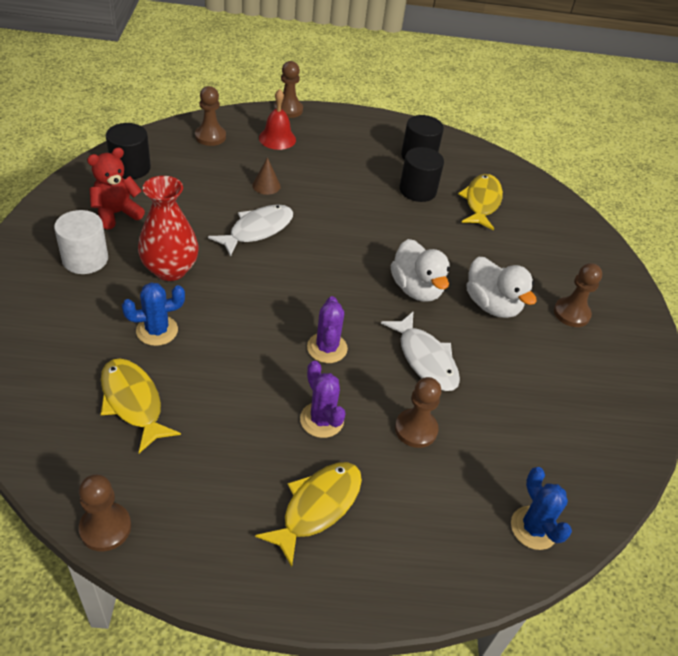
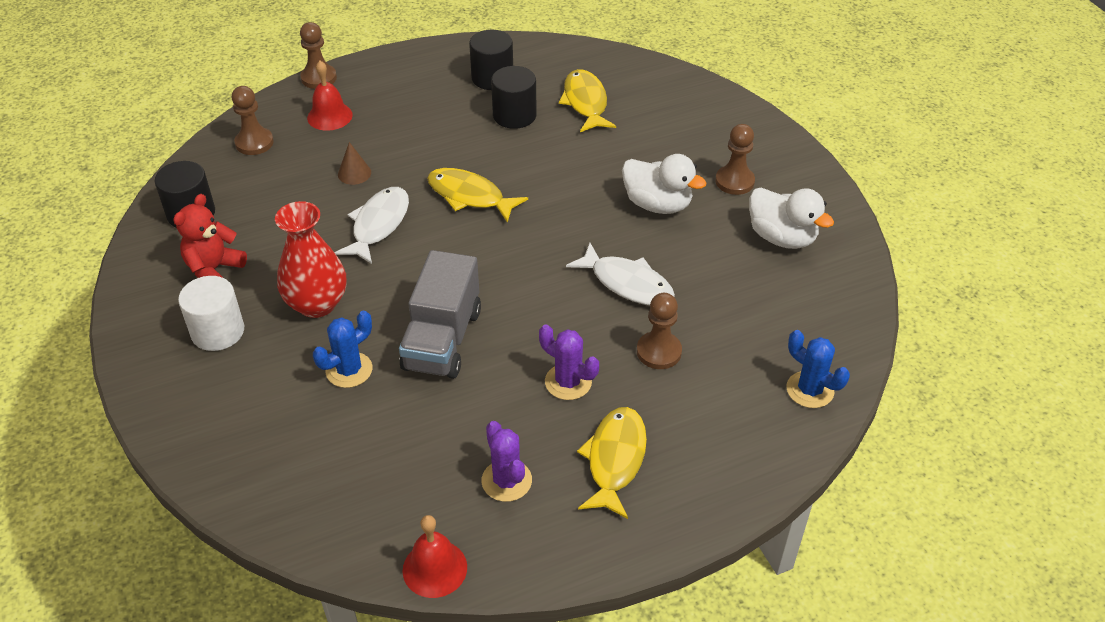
camera: 20 degrees left, 0 degrees up
brown pawn [79,474,131,551] -> red bell [403,515,467,598]
yellow fish [101,358,181,453] -> yellow fish moved to [427,168,528,223]
purple cactus [307,296,348,363] -> purple cactus moved to [481,421,532,502]
white duck [391,239,450,302] -> white duck moved to [749,188,834,249]
none -> grey truck [399,250,481,379]

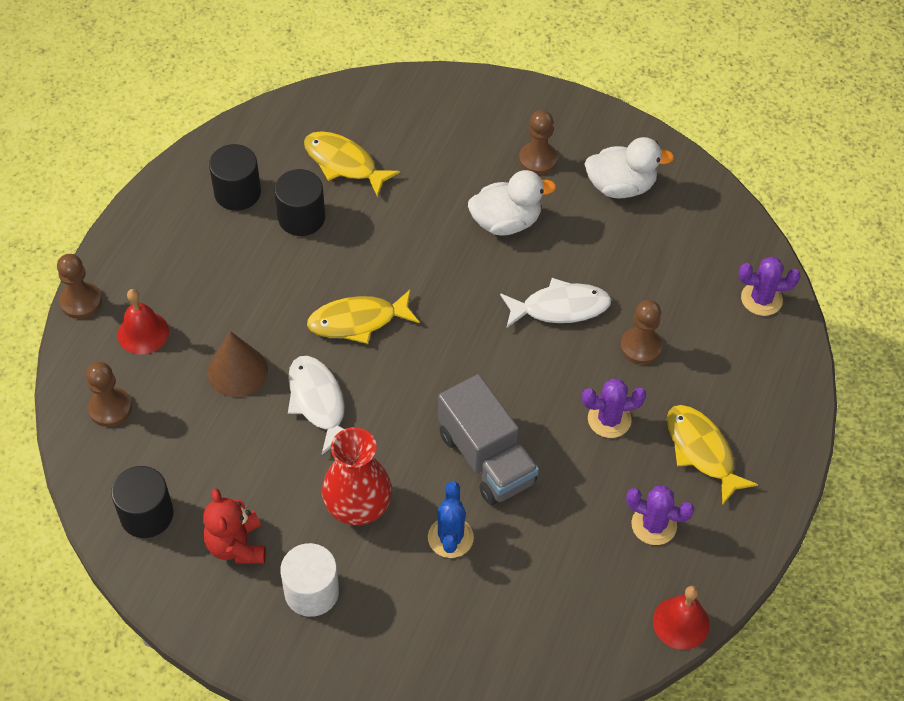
camera: 45 degrees left, 10 degrees up
brown cone [338,142,371,185] -> brown cone [208,331,268,397], size x1.65
blue cactus [787,330,850,408] -> purple cactus [739,256,801,316]

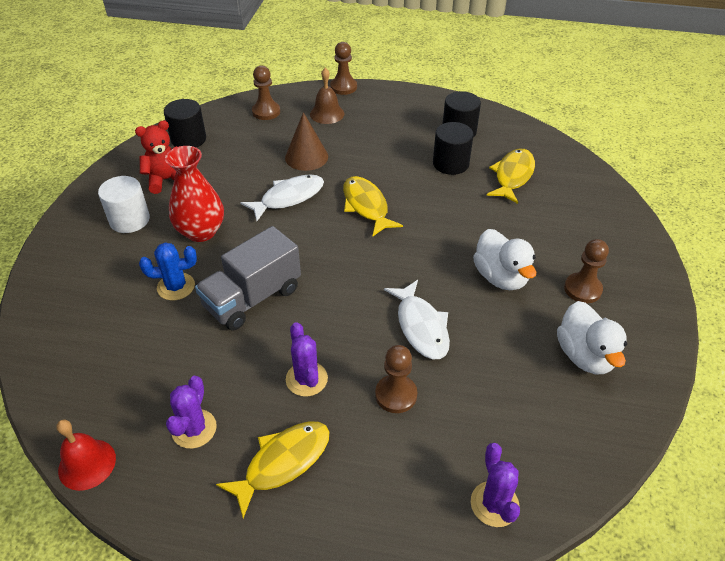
camera: 80 degrees right, 10 degrees down
red bell [118,289,169,354] -> brown bell [310,68,344,124]

